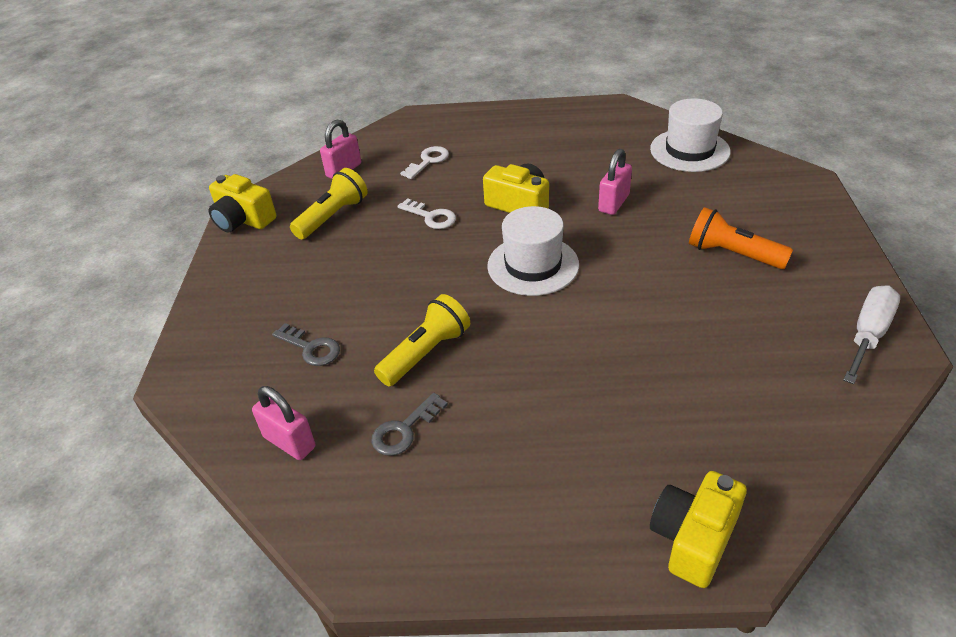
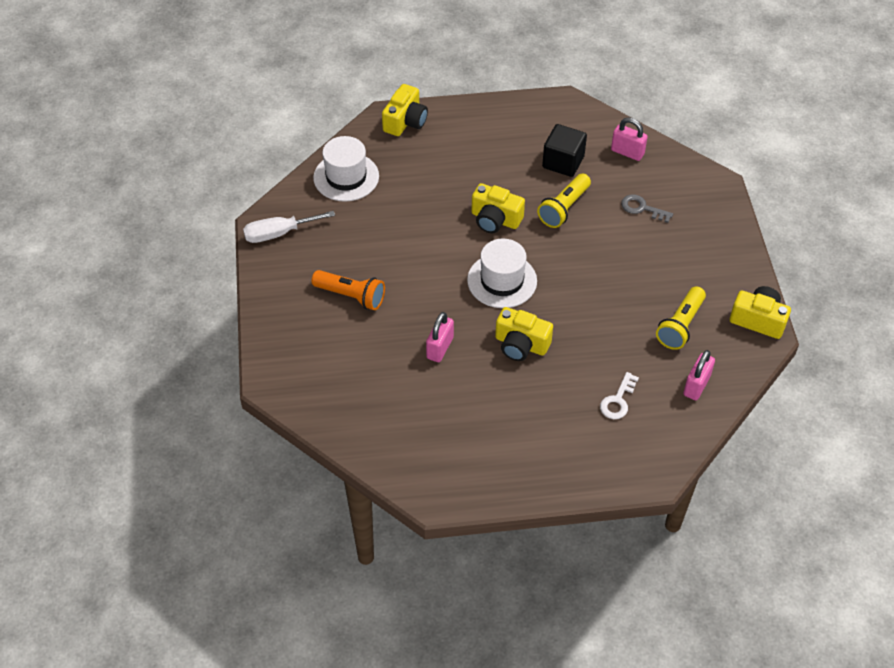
camera: 170 degrees right, 10 degrees up
grey key [371,393,448,456] -> black cube [542,124,587,177]
white key [398,198,456,229] -> none
white hat [650,98,731,172] -> white hat moved to [313,136,379,201]
white screwdriver [843,285,900,384] -> white screwdriver turned 45 degrees clockwise [243,211,335,243]
none -> yellow camera [471,183,525,233]

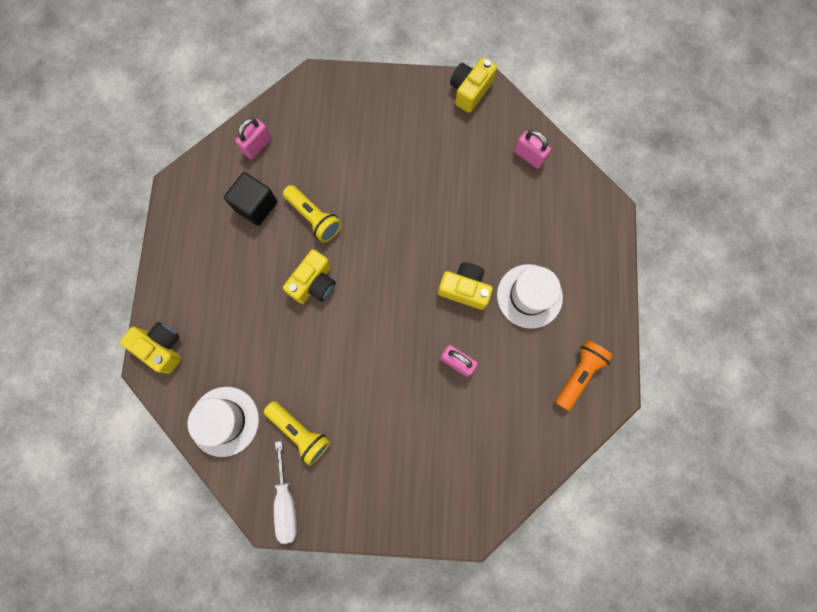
camera: 80 degrees left, 25 degrees up
orange flashlight [312,270,385,310] -> orange flashlight moved to [556,340,613,411]
white hat [467,239,537,308] -> white hat moved to [497,264,563,329]
yellow camera [495,307,553,361] -> yellow camera turned 105 degrees counterclockwise [438,263,493,310]
white key [600,372,639,419] -> none
grey key [621,194,673,223] -> none
yellow flashlight [656,286,706,350] -> yellow flashlight moved to [264,401,330,466]

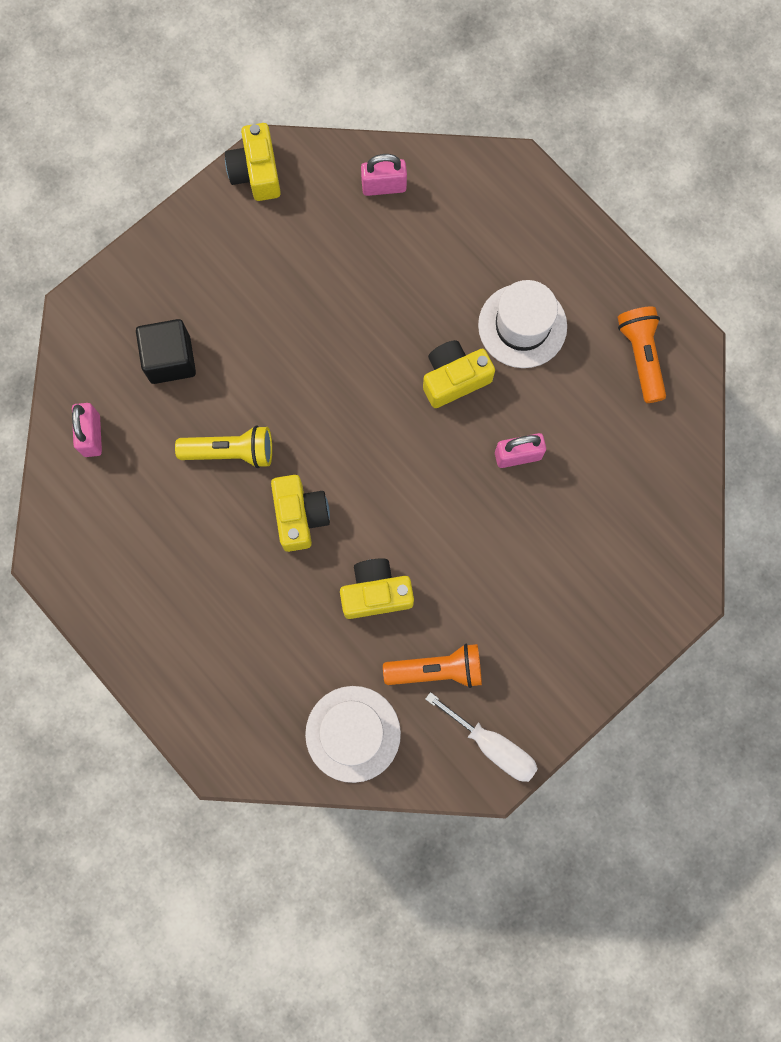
camera: 45 degrees left, 0 degrees up
yellow camera [120,322,182,374] -> yellow camera moved to [340,558,414,619]
black cube [224,172,277,226] -> black cube moved to [136,319,196,384]
yellow flashlight [264,401,330,466] -> orange flashlight [383,644,482,688]

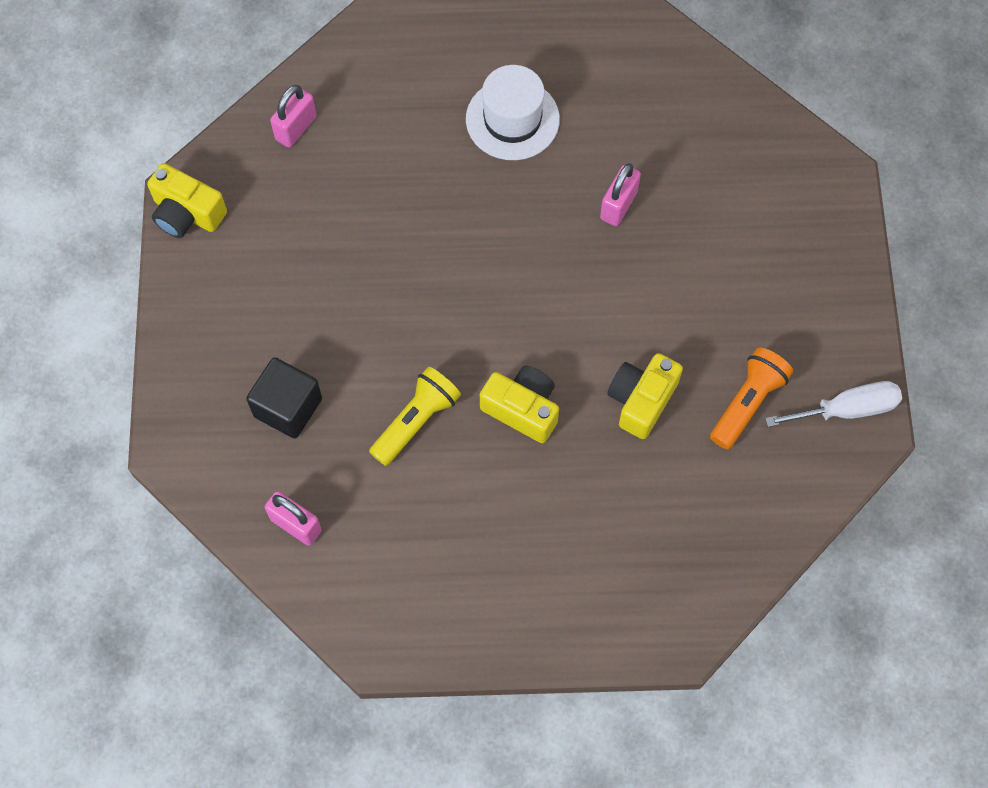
camera: 50 degrees left, 10 degrees down
white hat [305,686,401,783] -> none
yellow camera [423,340,495,408] -> none
orange flashlight [617,306,666,403] -> none

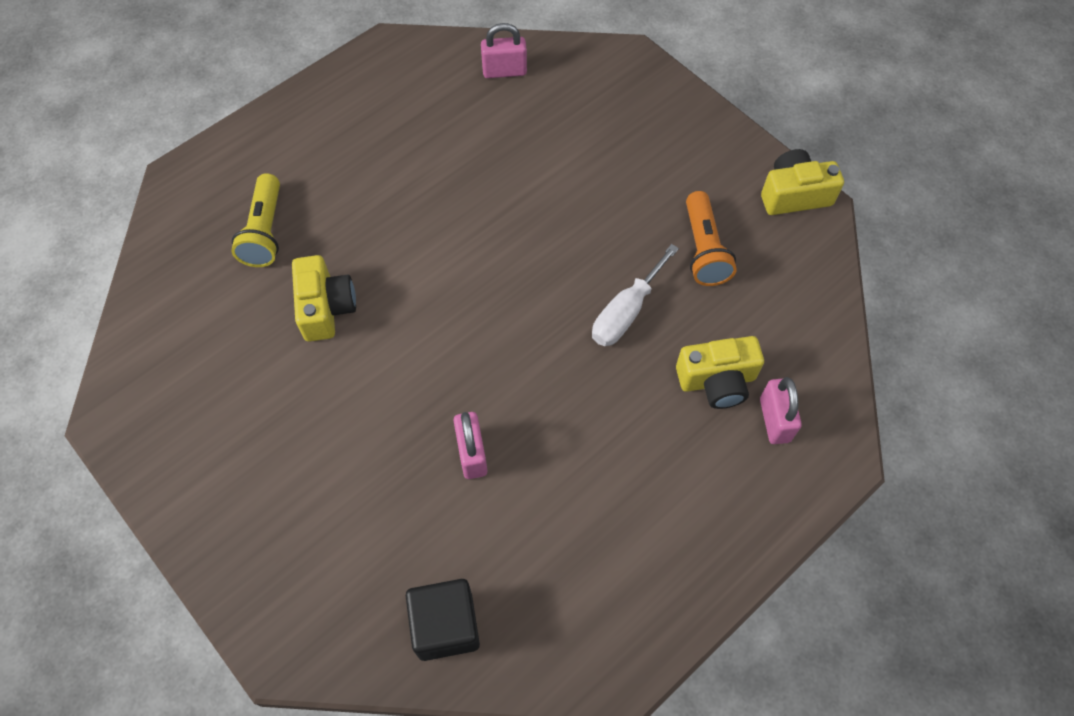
camera: 140 degrees right, 5 degrees down
black cube [246,357,322,439] -> black cube moved to [406,579,480,661]
pink padlock [270,85,316,148] -> pink padlock moved to [760,377,802,444]
yellow flashlight [369,367,461,466] -> yellow flashlight moved to [231,173,280,267]
white hat [466,65,560,160] -> none
yellow camera [480,366,559,443] -> yellow camera moved to [676,336,764,409]
orange flashlight [710,348,793,449] -> orange flashlight moved to [686,191,737,286]
white screwdriver [765,381,902,427] -> white screwdriver moved to [592,244,679,346]

